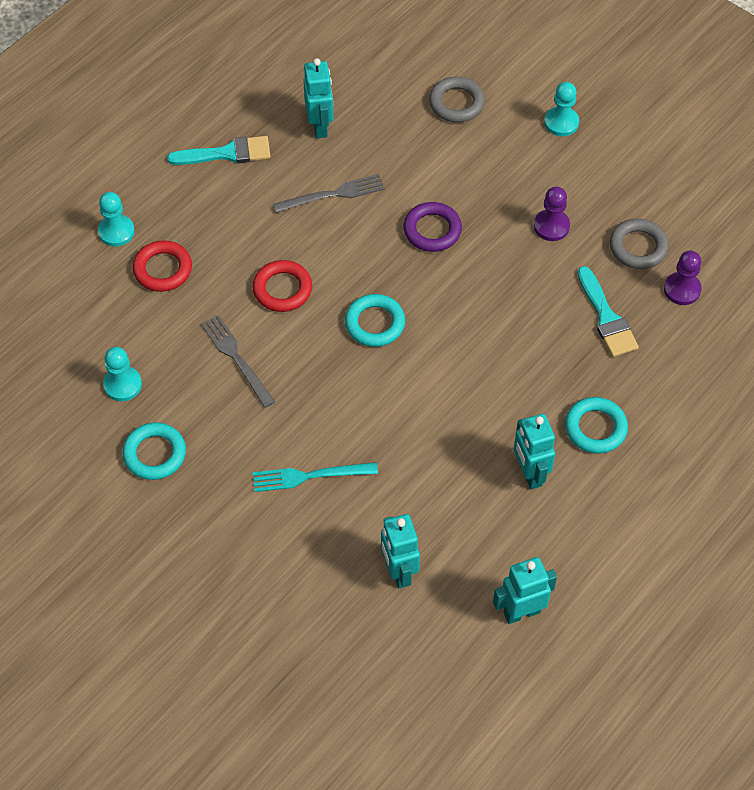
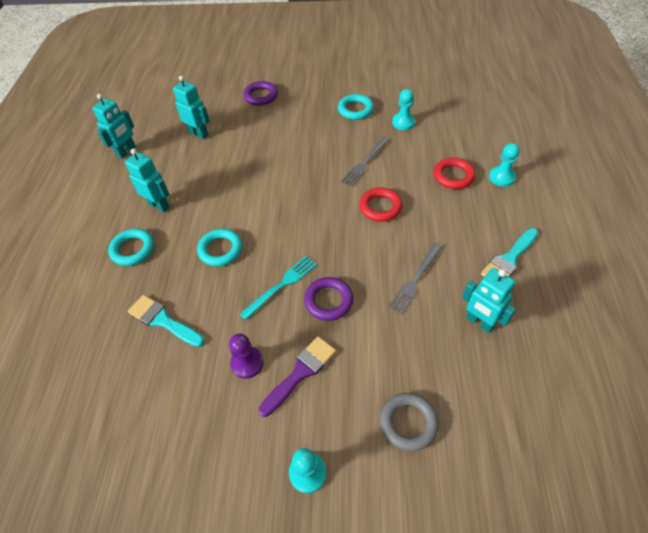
camera: 145 degrees right, 5 degrees down
grey fork [201,315,275,408] -> grey fork turned 105 degrees clockwise [341,136,390,187]
turquoise fork [253,462,378,492] -> turquoise fork moved to [239,256,317,320]
turquoise ring [345,294,405,347] -> turquoise ring moved to [197,229,242,266]
grey ring [610,219,669,269] -> none
purple pawn [664,251,702,305] -> none
none -> purple ring [243,81,278,106]
none -> purple brush [259,336,336,417]

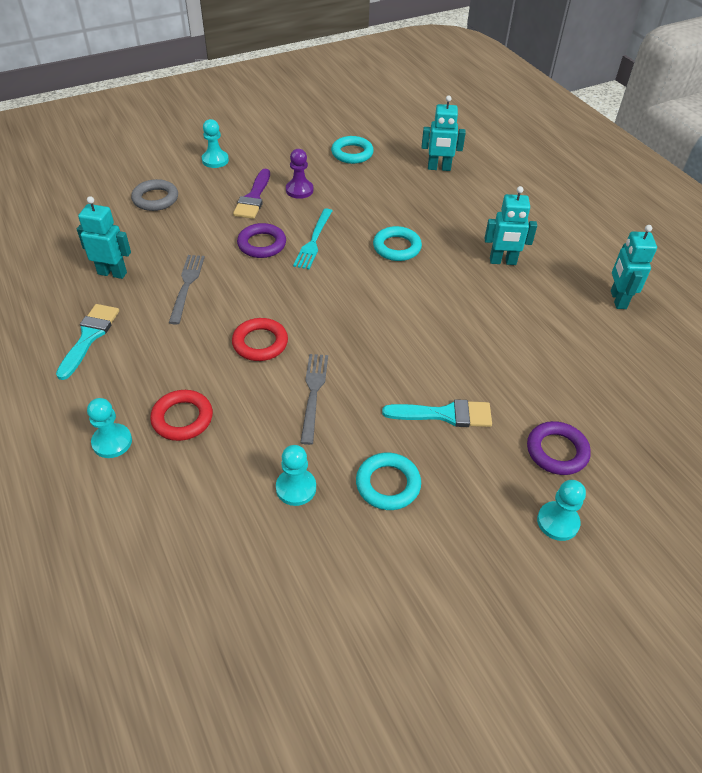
camera: 145 degrees right, 5 degrees down
turquoise ring [108,229,154,266] -> turquoise ring moved to [331,136,374,164]
turquoise brush [128,295,205,347] -> turquoise brush moved to [382,399,492,427]
turquoise robot [173,75,210,139] -> turquoise robot moved to [422,95,466,171]
none -> turquoise pawn [537,480,586,541]

